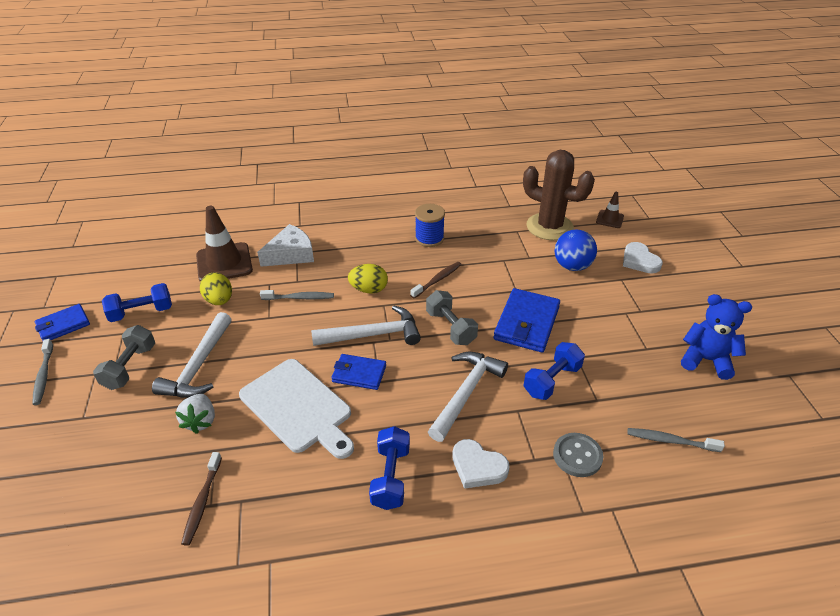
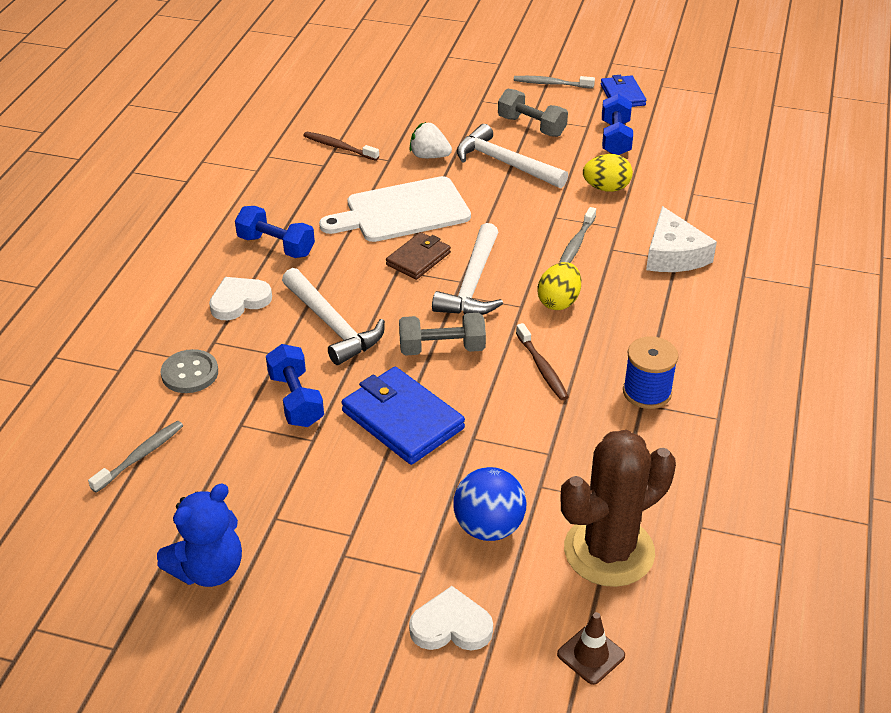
camera: 115 degrees right, 0 degrees up
brown traffic cone [196,206,253,282] -> none
blue wallet [331,354,386,390] -> brown wallet [386,232,451,280]

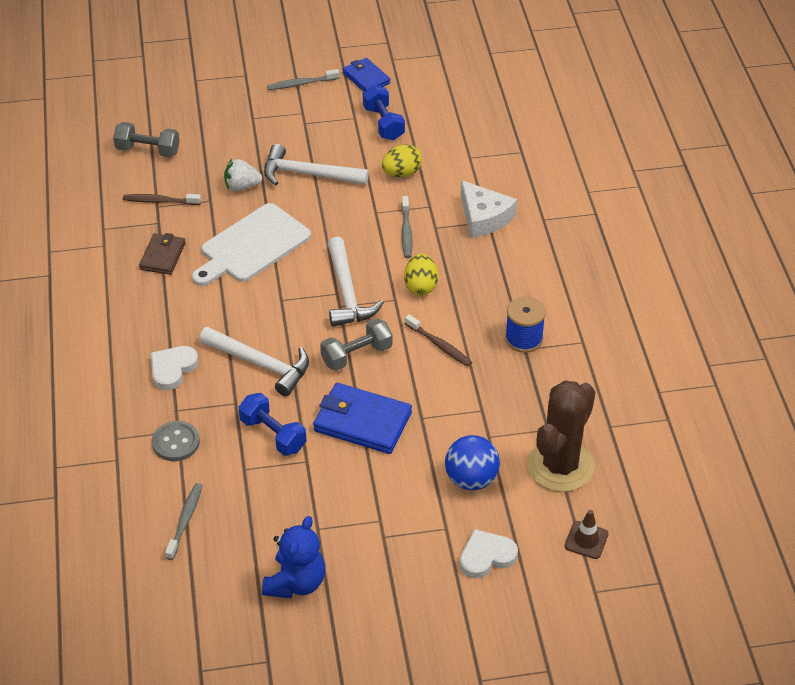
camera: 25 degrees left, 5 degrees up
blue dumbbell [235,206,315,258] -> none
brown wallet [386,232,451,280] -> brown wallet moved to [139,233,186,275]
grey dumbbell [498,89,568,137] -> grey dumbbell moved to [113,122,180,157]

